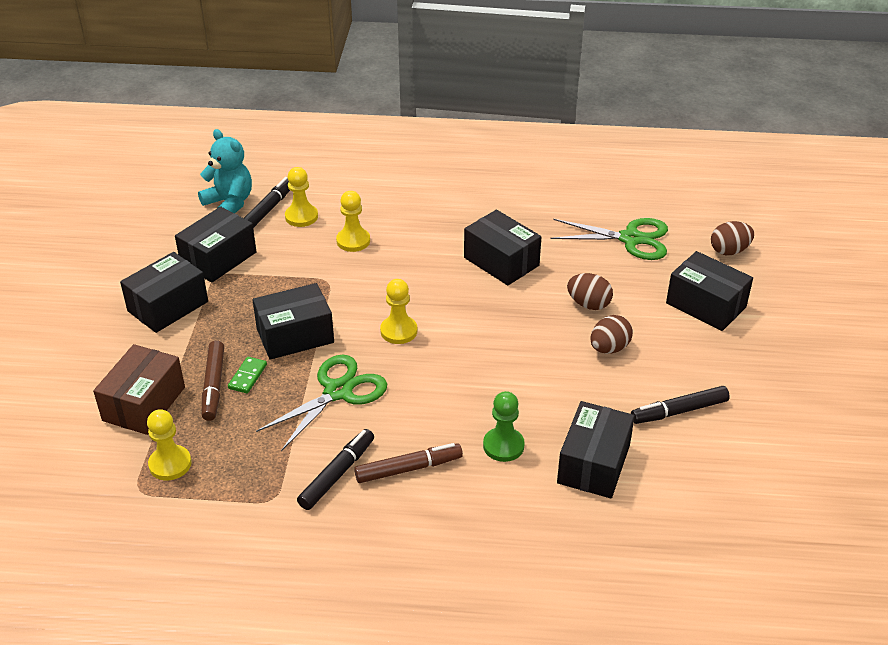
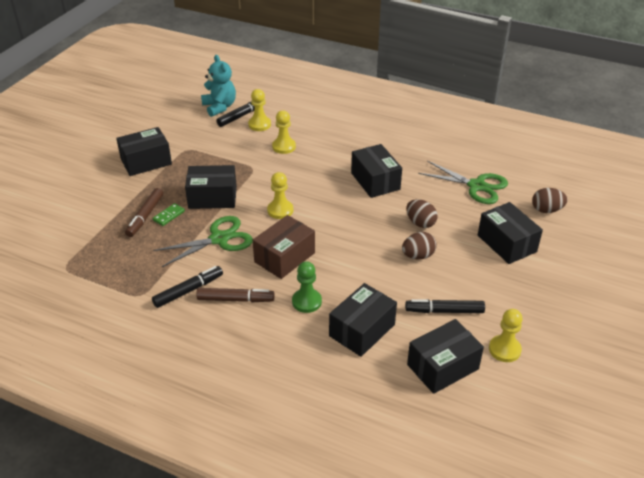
camera: 20 degrees right, 0 degrees up
brown box [93,344,185,435] -> brown box moved to [253,215,315,279]
yellow pawn [147,409,192,480] -> yellow pawn moved to [489,309,523,362]
black box [175,207,257,283] -> black box moved to [407,319,484,394]

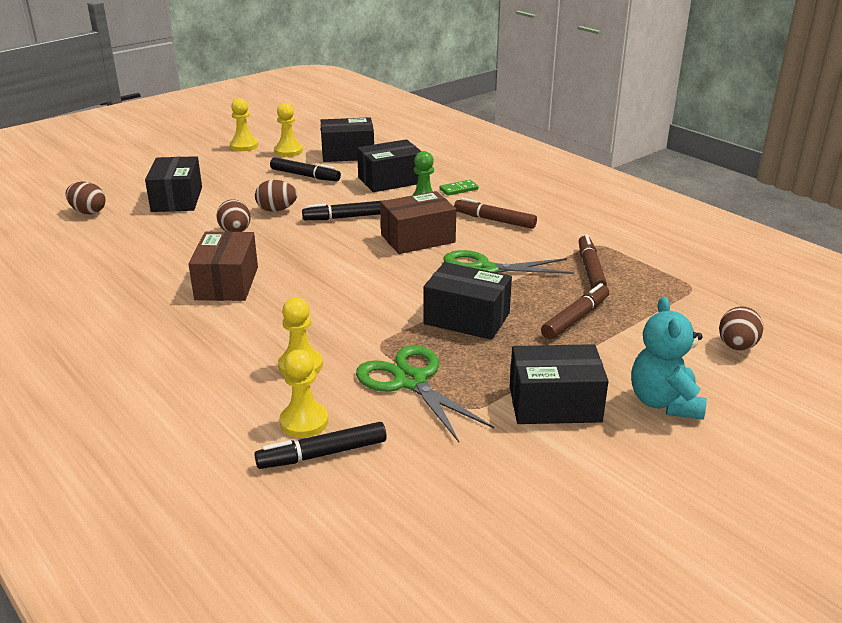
camera: 155 degrees left, 10 degrees down
green domino [152,203,185,226] -> green domino moved to [439,180,479,196]
black marker [152,266,223,308] -> black marker moved to [302,200,385,220]
turquoise teddy bear [201,55,236,117] -> turquoise teddy bear moved to [631,297,707,420]
yellow pawn [267,172,293,219] -> yellow pawn moved to [230,98,258,151]
black box [351,144,402,198] -> brown box [188,231,258,301]
green scissors [418,161,508,204] -> green scissors moved to [356,345,494,442]
none -> brown marker [579,234,607,289]
none -> brown egg [719,306,764,351]

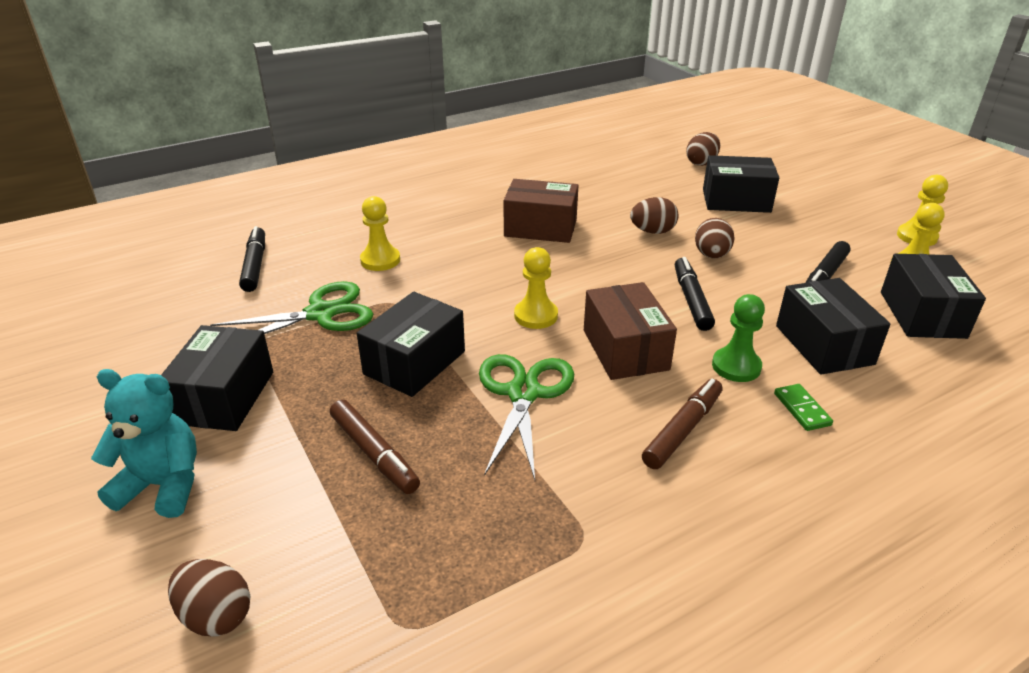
camera: 100 degrees right, 5 degrees up
yellow pawn [280,350,328,438] -> yellow pawn moved to [514,247,558,329]
brown marker [579,234,607,289] -> none

